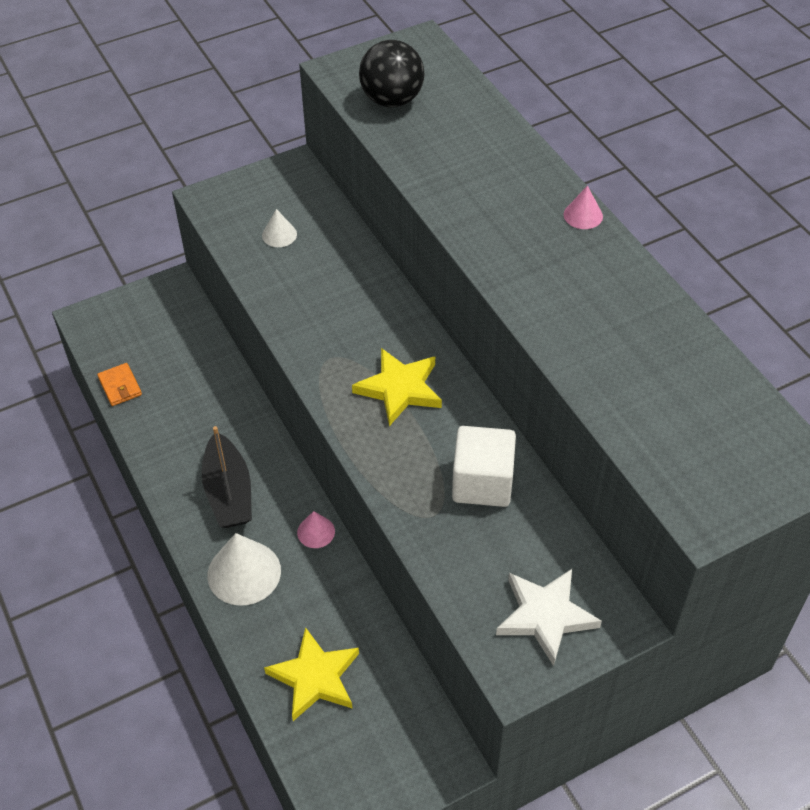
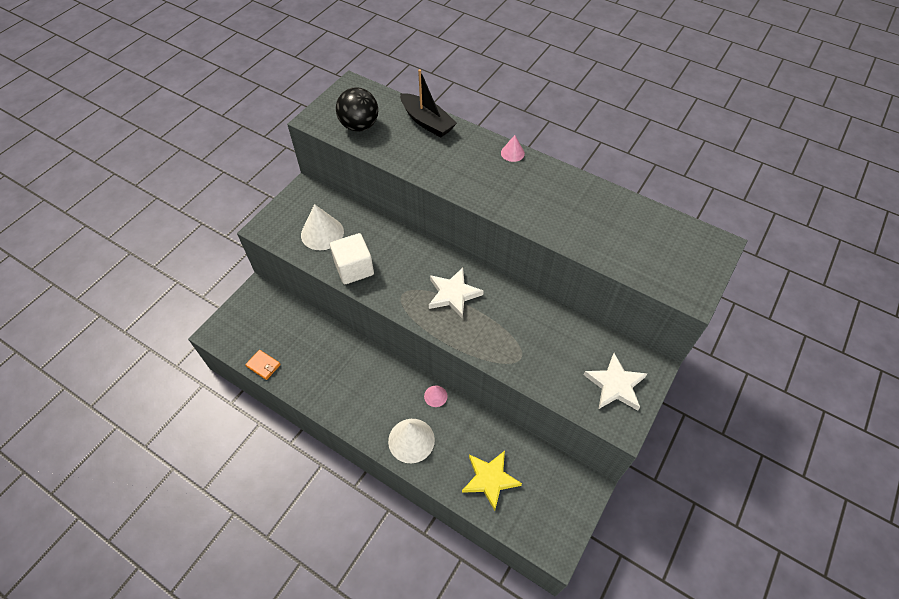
camera: 30 degrees left, 5 degrees up
black boat [201,426,252,528] -> black boat moved to [400,69,457,138]
white cone [262,209,297,247] -> white cone [301,204,344,250], size x1.90
yellow star [352,348,442,426] -> white star [429,268,484,319]
white cube [452,426,516,507] -> white cube moved to [330,233,374,284]

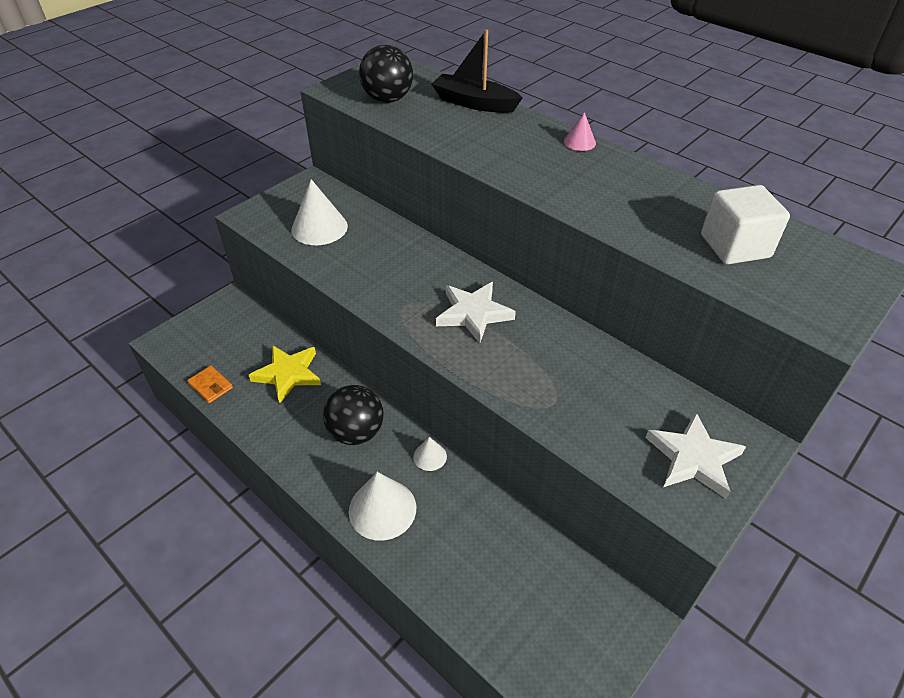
camera: 10 degrees right, 10 degrees down
white cube [330,233,374,284] -> white cube moved to [701,185,790,264]
black boat [400,69,457,138] -> black boat turned 150 degrees clockwise [432,29,523,113]
pink cone [424,386,448,407] -> white cone [413,437,447,471]
yellow star [462,451,522,511] -> yellow star moved to [249,345,321,403]
none -> black ball [323,385,384,445]

